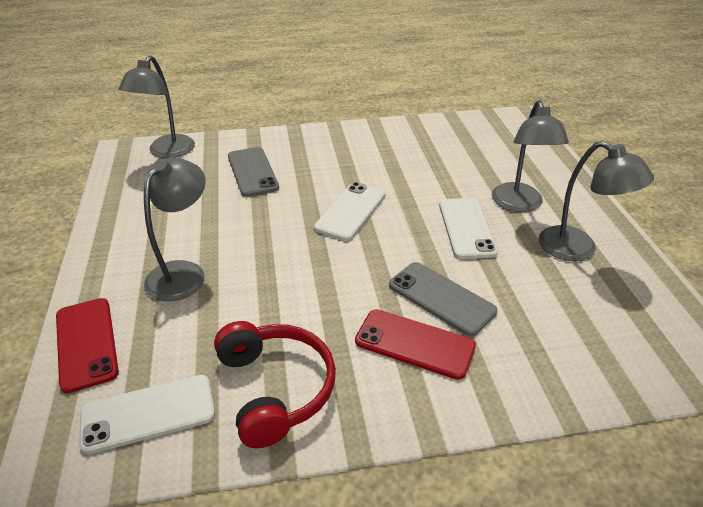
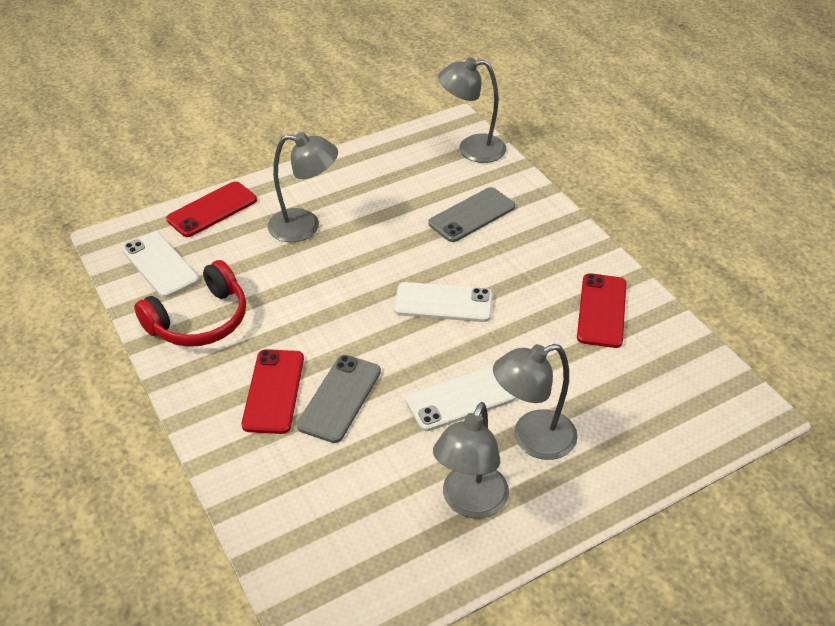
camera: 70 degrees right, 5 degrees up
none -> red phone [577,273,626,348]

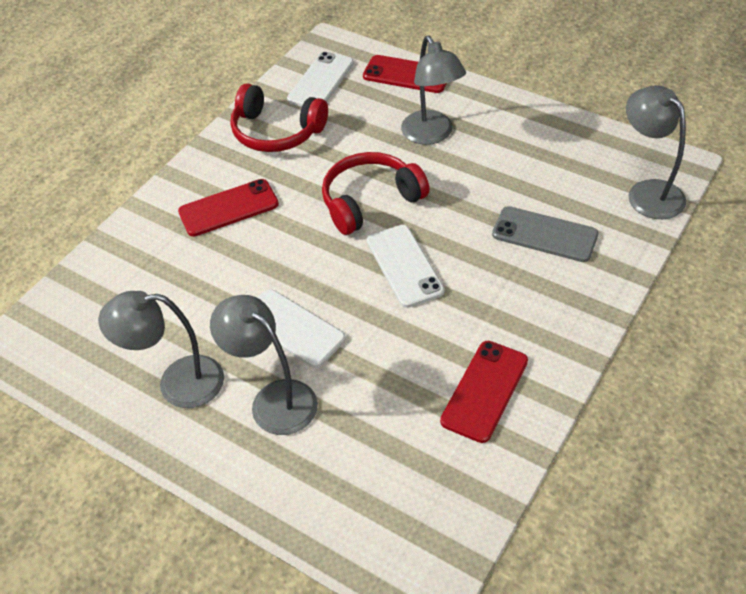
camera: 65 degrees right, 5 degrees up
grey phone [297,355,381,443] -> none
red phone [577,273,626,348] -> red phone turned 45 degrees counterclockwise [440,341,528,443]
none -> red headphones [322,152,429,235]

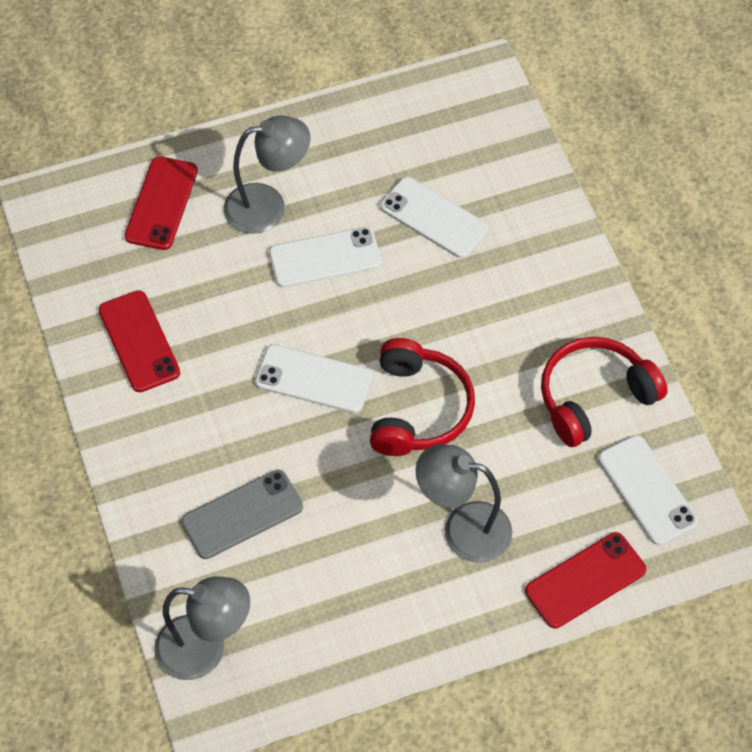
camera: 125 degrees right, 10 degrees up
grey lamp [98,291,224,408] -> none
red phone [178,179,279,236] -> red phone moved to [125,156,198,250]
none -> white phone [380,177,489,258]

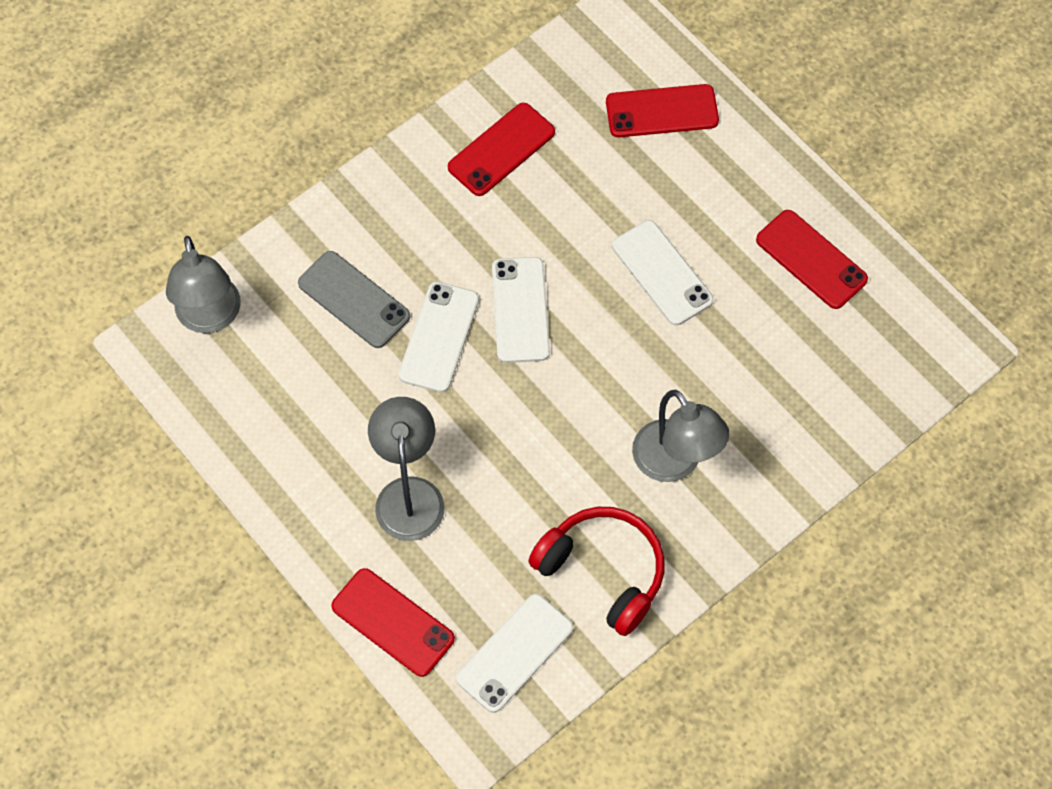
camera: 70 degrees right, 5 degrees up
grey lamp [224,116,311,234] -> grey lamp moved to [632,390,730,482]
red headphones [370,338,475,456] -> none
white phone [380,177,489,258] -> white phone moved to [398,282,479,393]
none -> red phone [756,210,868,309]

